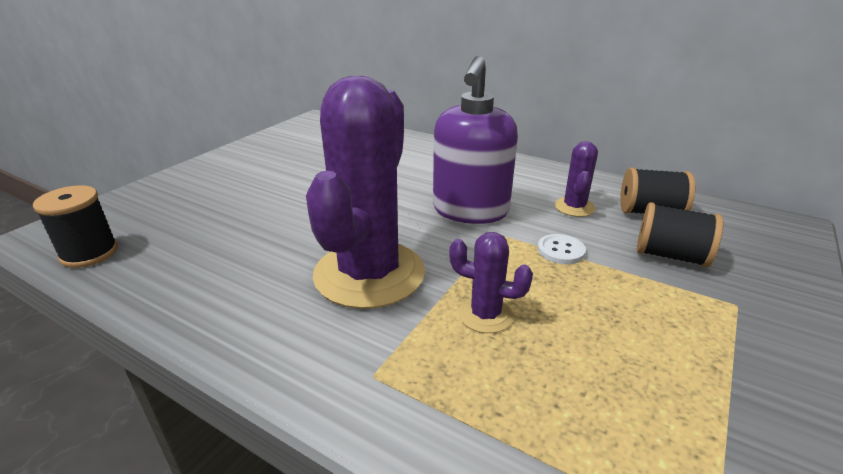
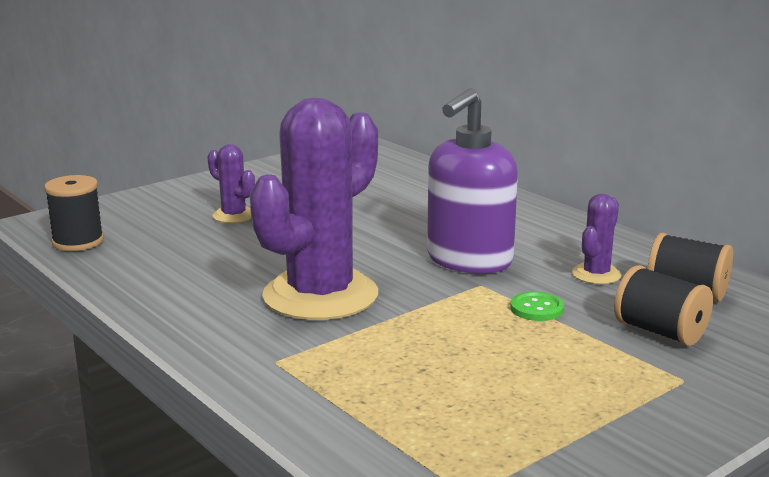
camera: 20 degrees right, 10 degrees down
purple cactus [449,232,533,333] -> purple cactus moved to [207,144,255,223]
white button [538,234,586,264] -> green button [510,292,564,321]

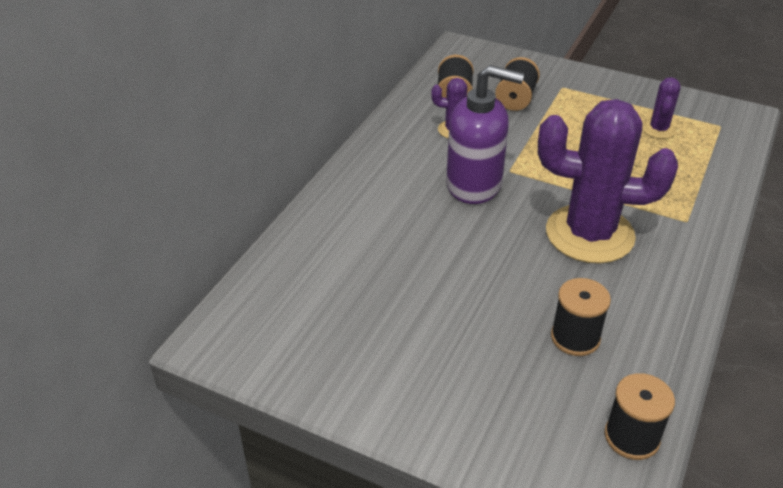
camera: 115 degrees left, 20 degrees up
purple cactus [207,144,255,223] -> purple cactus moved to [642,77,681,139]
green button [510,292,564,321] -> none
none -> black spool [551,278,611,356]

